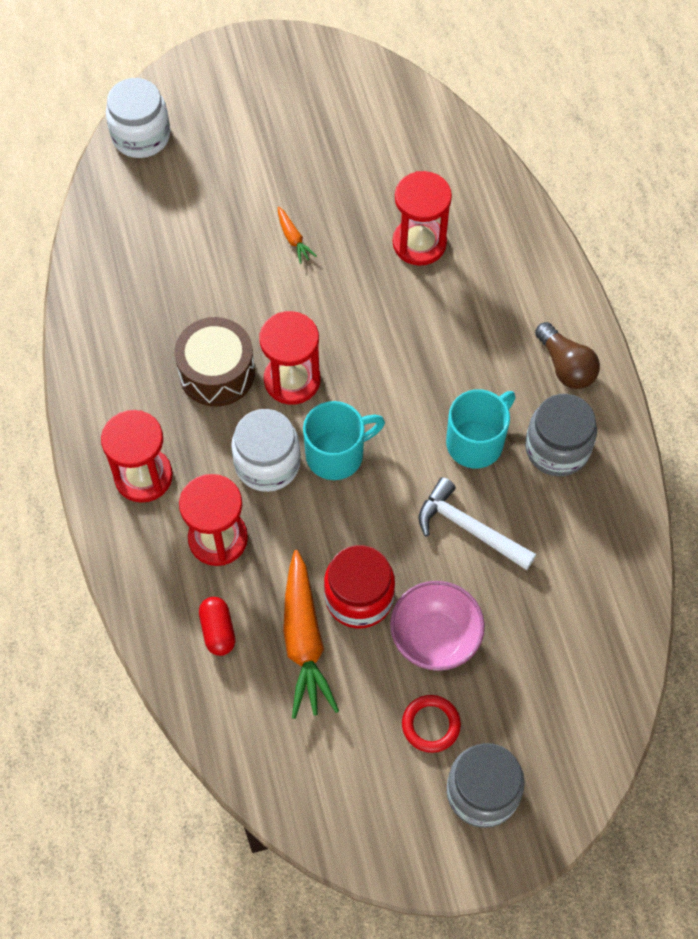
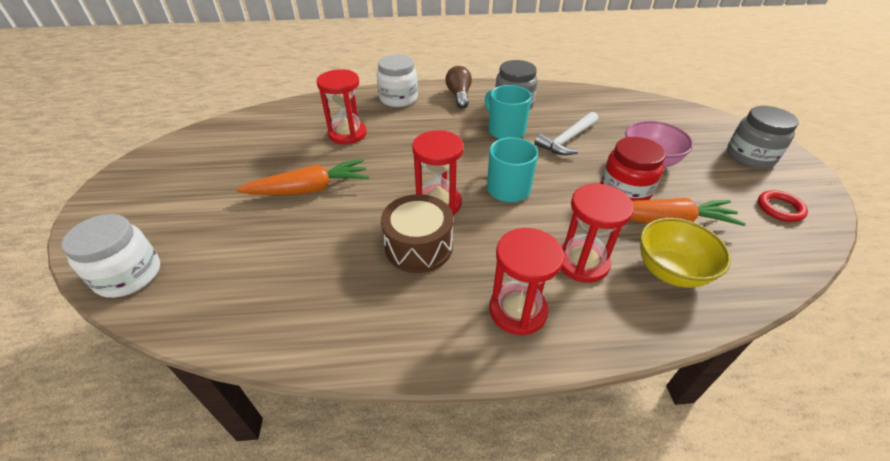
camera: 80 degrees left, 20 degrees down
red capsule [199,597,235,656] -> yellow bowl [640,218,731,288]
white jar [231,409,301,492] -> white jar moved to [376,54,418,107]
orange carrot [278,206,317,264] -> orange carrot [236,159,369,195], size x2.15
red ring [402,695,461,753] -> red ring moved to [758,190,808,222]
brown light bulb [535,322,600,389] -> brown light bulb turned 75 degrees counterclockwise [445,66,472,109]

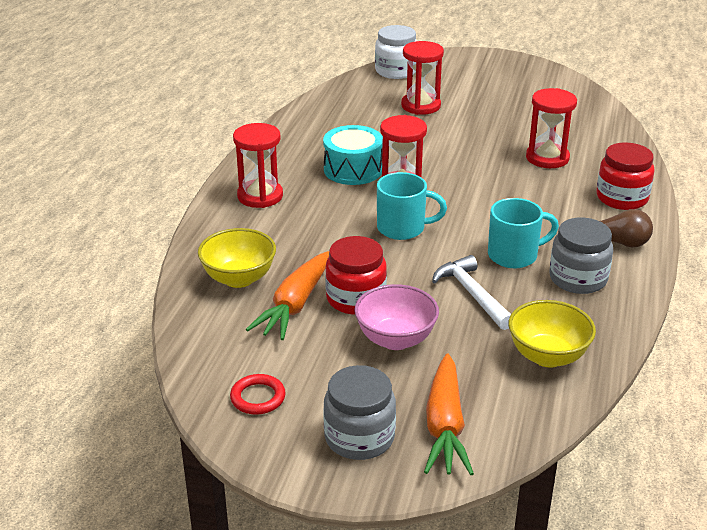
camera: 110 degrees right, 10 degrees down
orange carrot [236,159,369,195] -> orange carrot moved to [424,353,474,475]
white jar [376,54,418,107] -> red jar [596,142,655,210]
brown drum [381,194,453,273] -> turquoise drum [323,125,383,185]
red hourglass [561,184,634,283] -> red hourglass moved to [401,41,444,115]
none -> yellow bowl [509,300,596,367]

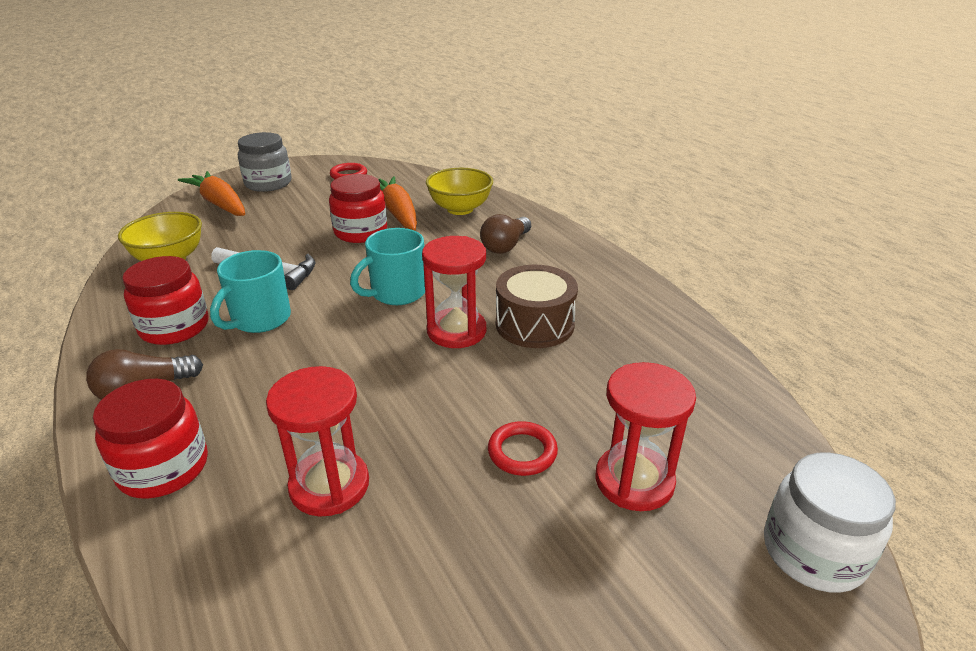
camera: 135 degrees right, 0 degrees up
red hourglass [233,123,283,208] -> none
turquoise drum [323,125,383,185] -> brown drum [496,265,578,348]
pink bowl [354,284,439,350] -> none
grey jar [549,217,613,294] -> red jar [122,256,209,345]
none -> brown light bulb [480,214,531,254]
none -> red ring [488,421,558,476]

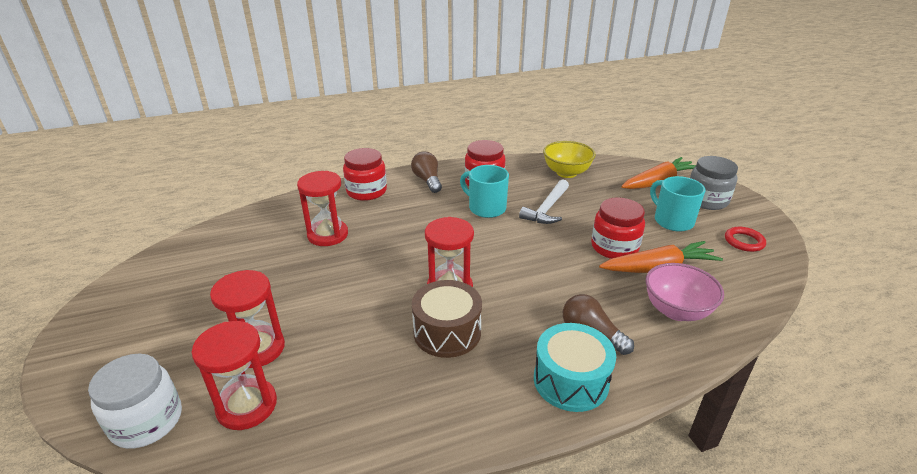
camera: 100 degrees right, 0 degrees up
turquoise mug [350,228,425,305] -> turquoise mug moved to [650,176,706,232]
yellow bowl [426,168,493,215] -> pink bowl [646,263,724,321]
red ring [488,421,558,476] -> none
none -> red hourglass [192,321,277,430]
none -> turquoise drum [534,323,616,412]

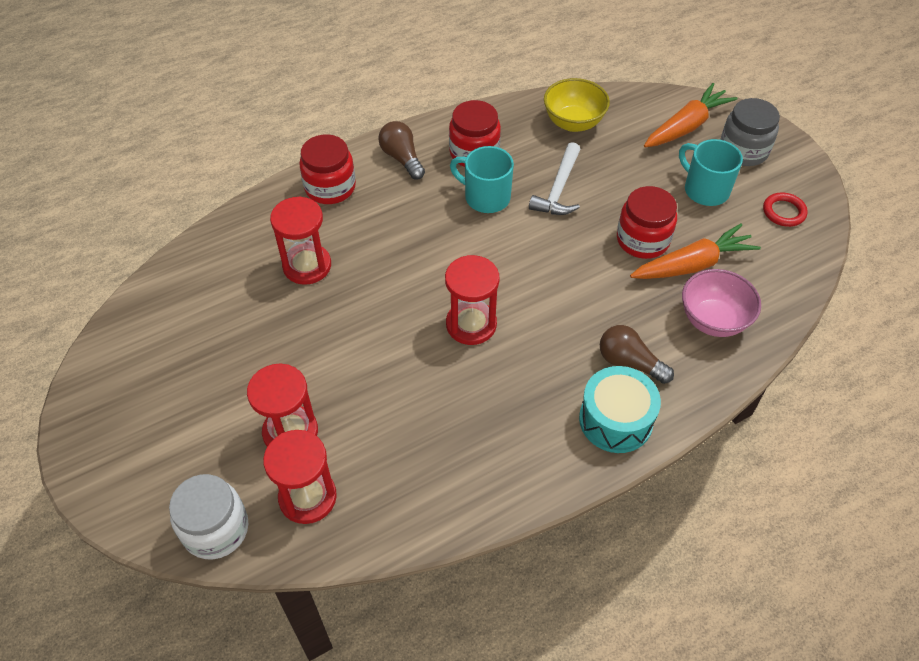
camera: 10 degrees left, 20 degrees up
brown drum [412,280,482,358] -> none

